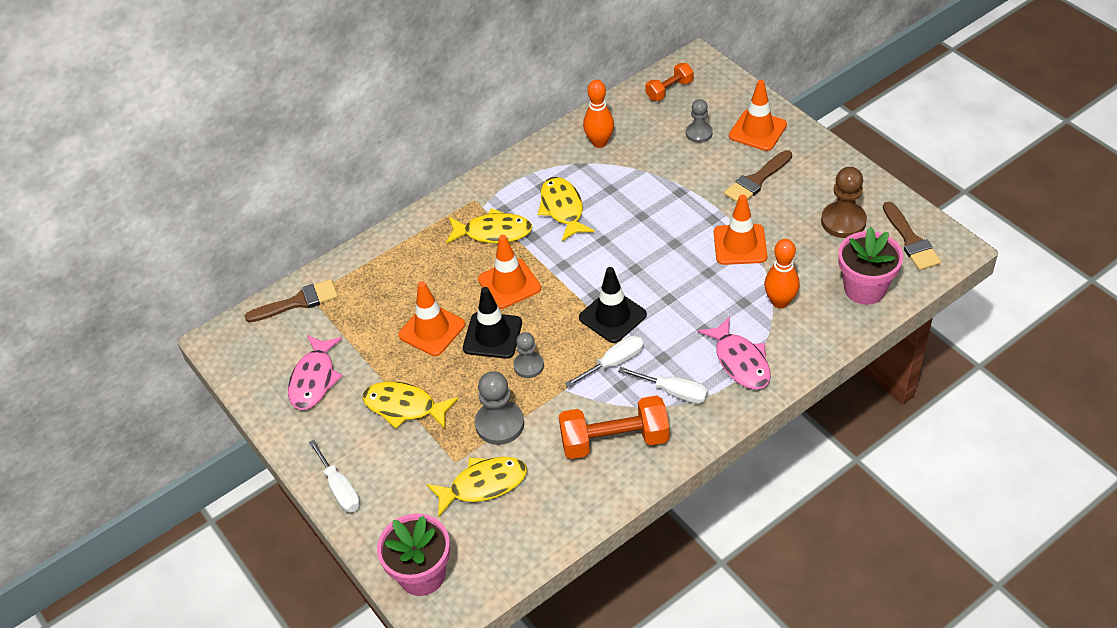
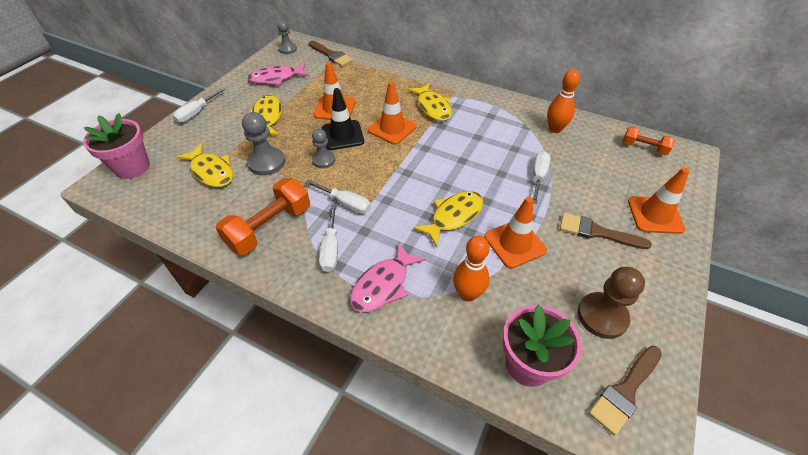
camera: 60 degrees right, 0 degrees up
yellow fish [538,177,595,241] -> yellow fish moved to [413,191,483,247]
orange dumbbell [559,395,669,459] -> orange dumbbell turned 75 degrees clockwise [216,178,310,255]
black traffic cone [579,267,647,343] -> none
grey pawn [686,99,713,143] -> grey pawn moved to [277,21,297,54]
none -> white screwdriver [533,151,550,204]

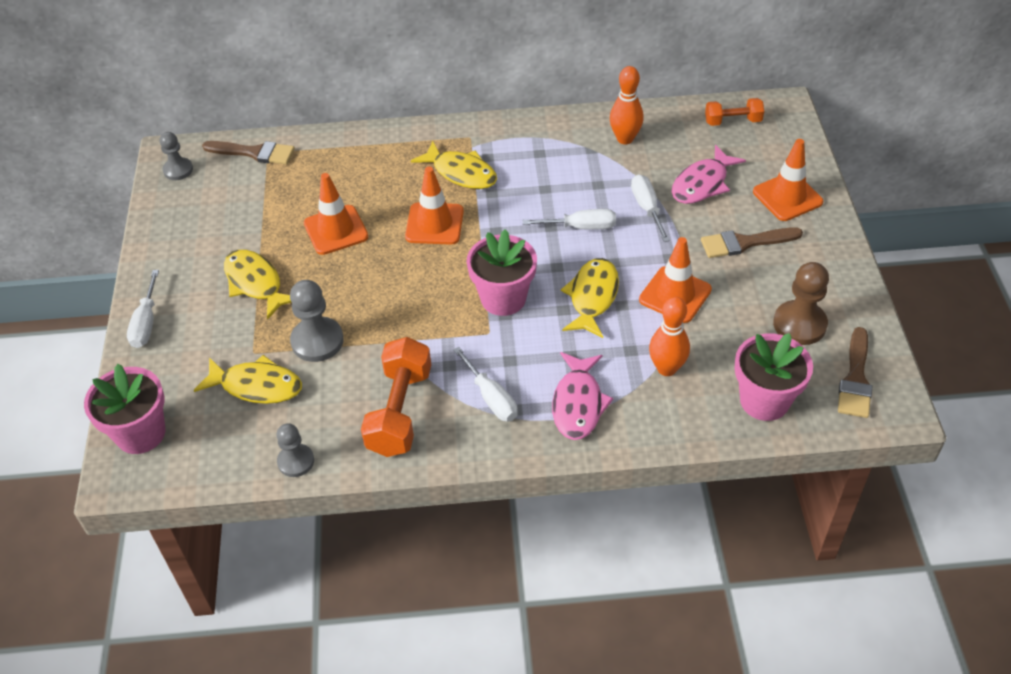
camera: 30 degrees left, 0 degrees up
pink fish [248,63,309,85] -> pink fish moved to [672,145,746,204]
white screwdriver [305,179,371,214] -> white screwdriver moved to [523,209,616,230]
grey pawn [312,129,335,168] -> grey pawn moved to [276,423,314,477]
black traffic cone [322,88,364,150] -> none
none -> pink flower pot [467,229,537,316]

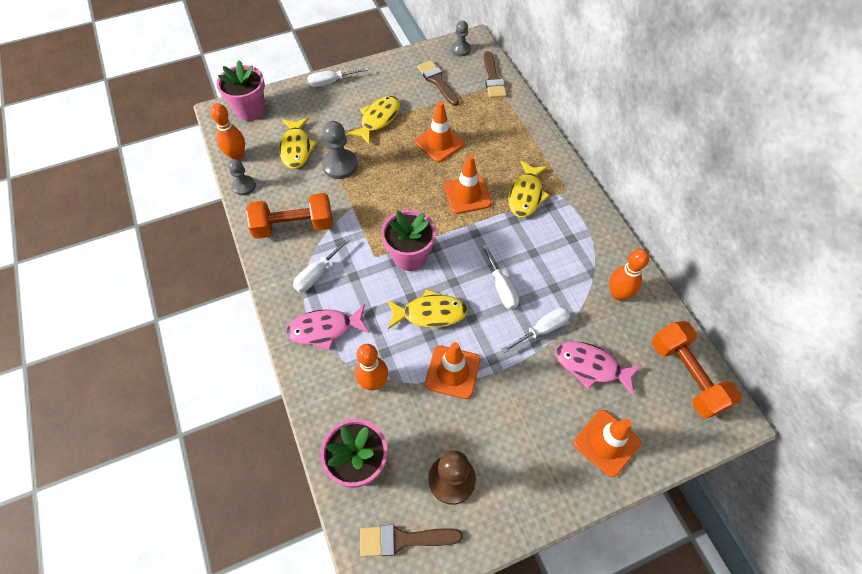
camera: 70 degrees right, 10 degrees up
brown brush [701,227,803,258] -> brown brush moved to [417,60,459,106]
orange dumbbell [705,98,764,126] -> orange dumbbell [652,321,741,419], size x1.72
none -> orange bowling pin [210,103,245,160]

